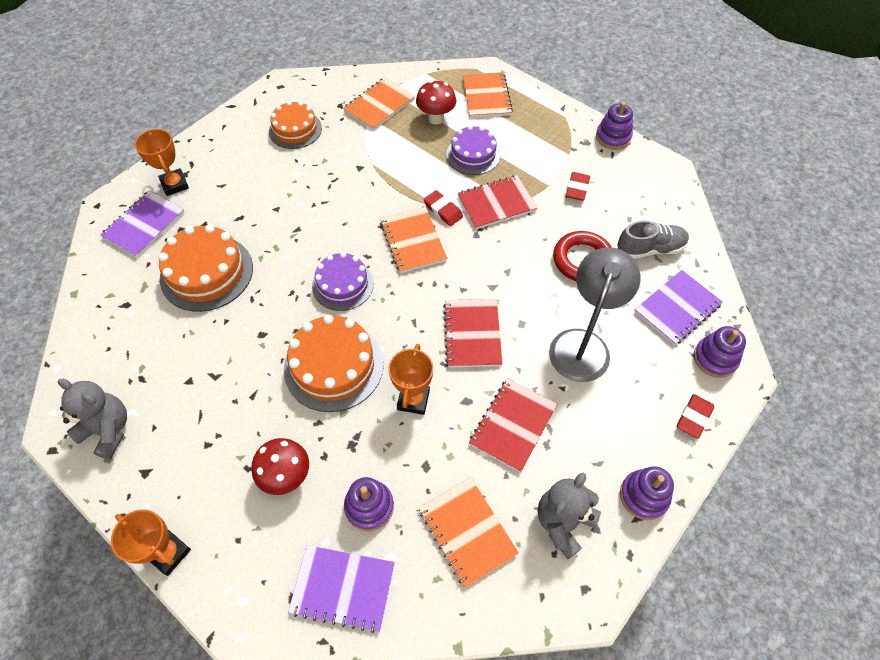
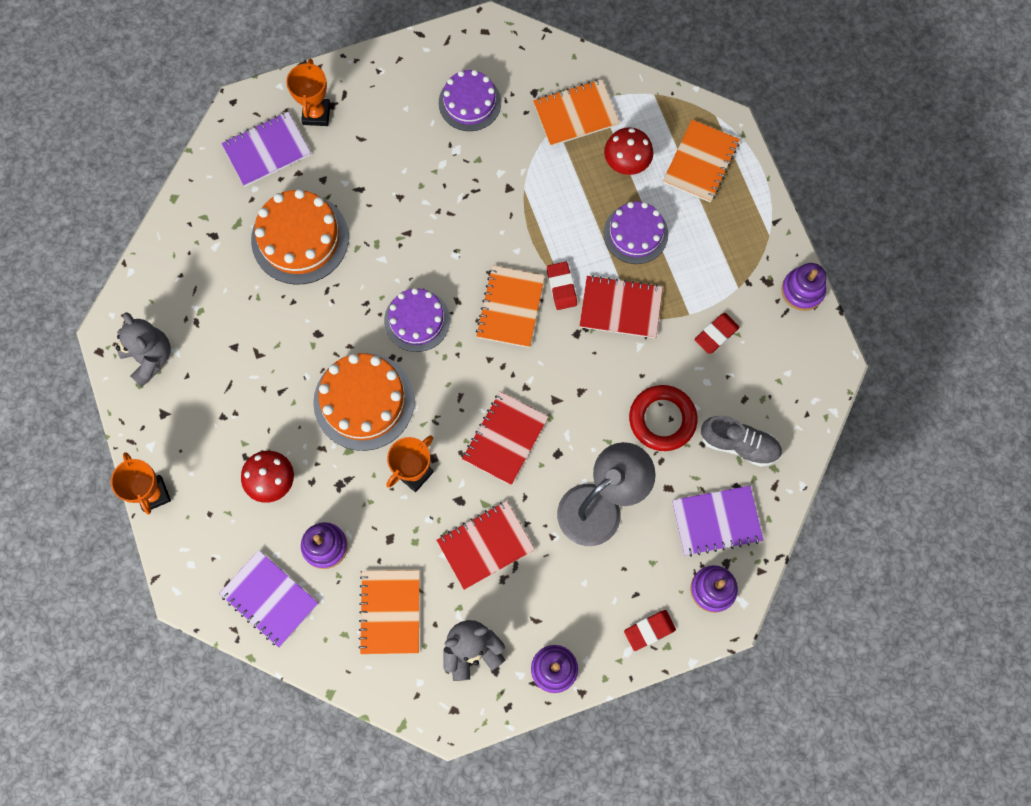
camera: 30 degrees right, 15 degrees up
orange cake [269,101,322,149] -> purple cake [439,70,501,131]

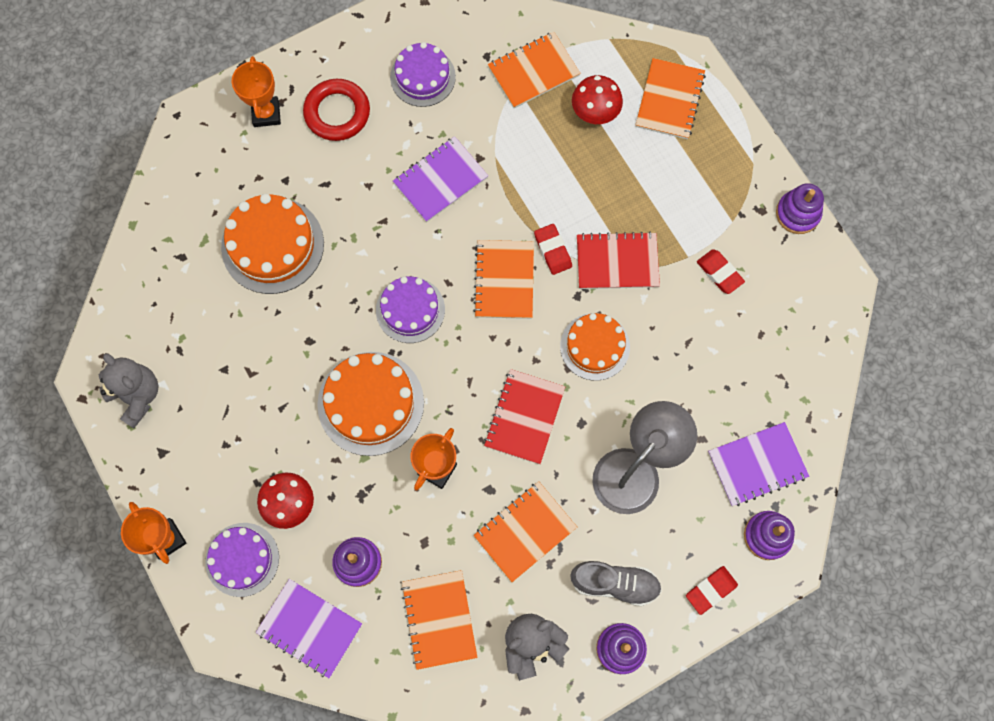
camera: 10 degrees left, 0 degrees up
purple notebook [221,112,311,187] -> purple notebook moved to [393,136,488,222]
red notebook [436,501,535,590] -> orange notebook [473,481,577,582]
purple cake [604,201,668,264] -> purple cake moved to [205,523,279,597]
red ring [629,385,697,451] -> red ring moved to [303,79,370,141]
red eraser [695,313,740,354] -> red eraser turned 75 degrees counterclockwise [697,249,745,294]
grey shoe [701,416,782,467] -> grey shoe moved to [570,561,662,606]
none -> orange cake [560,313,630,381]

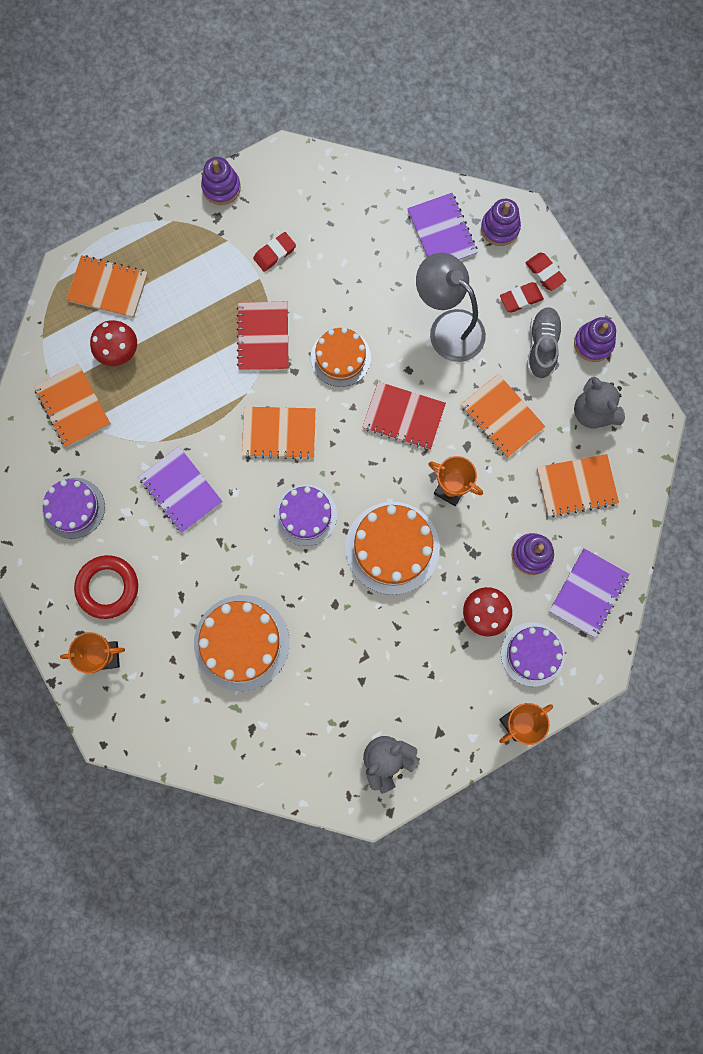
camera: 90 degrees left, 5 degrees up
red eraser [534,224,572,275] -> red eraser moved to [500,282,544,313]

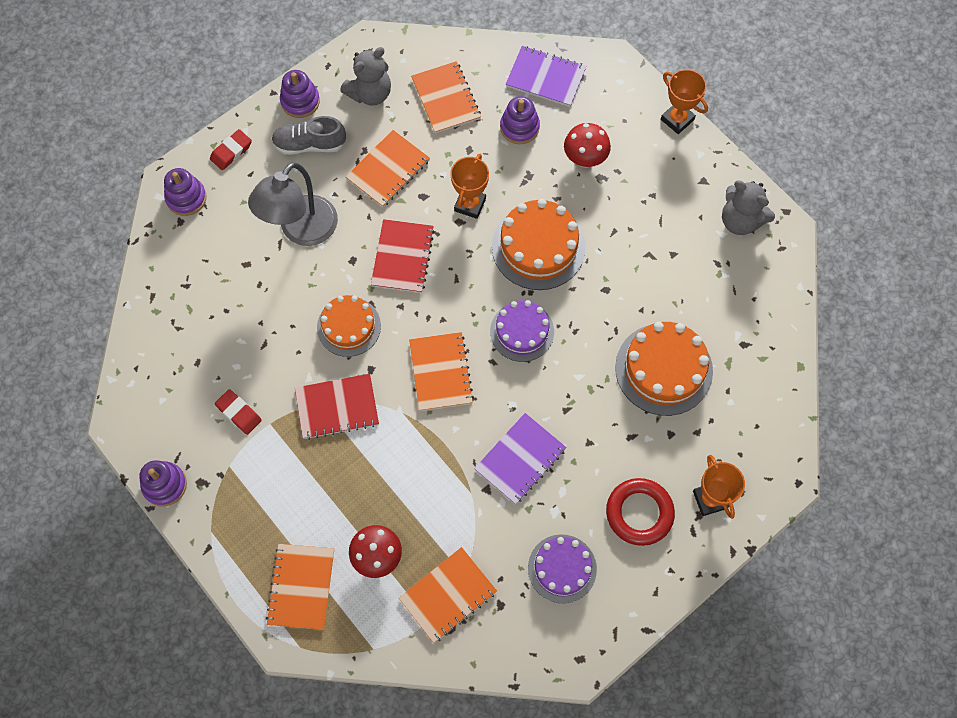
camera: 100 degrees left, 10 degrees down
purple notebook [407,193,478,260] -> none
red eraser [500,282,544,313] -> none
purple cake [501,622,565,687] -> none

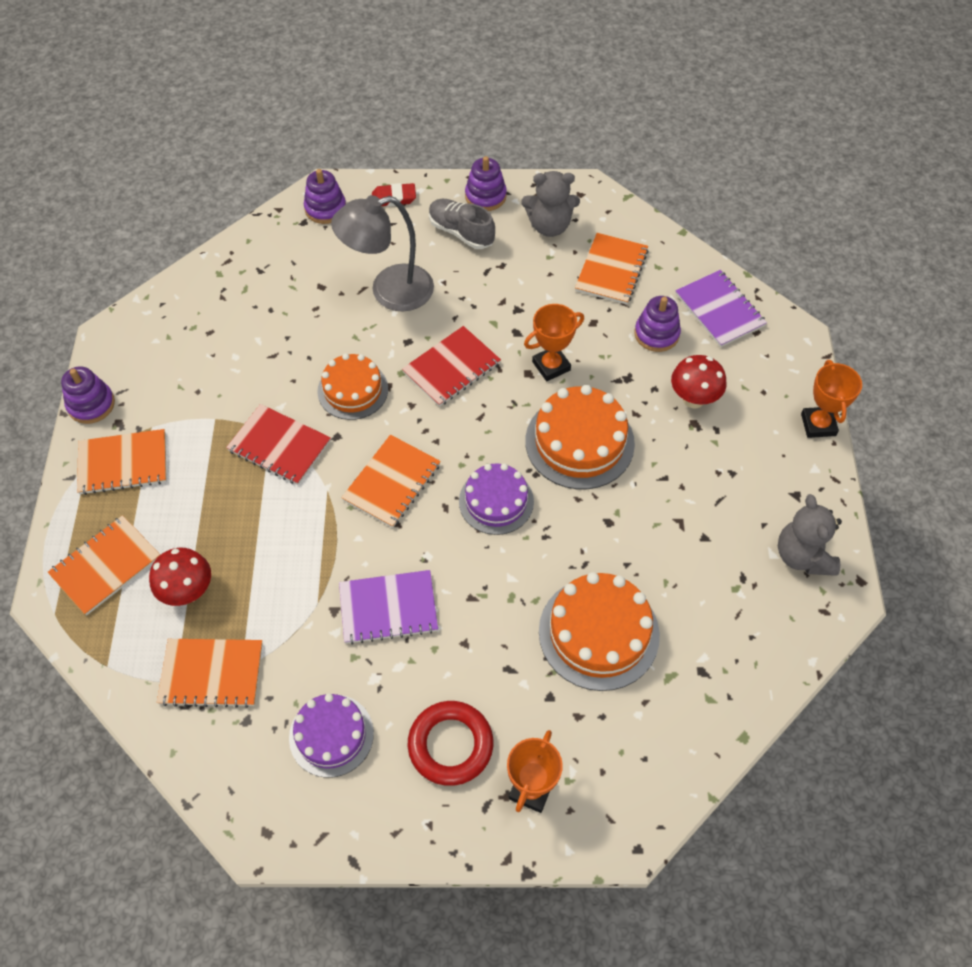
camera: 40 degrees right, 10 degrees down
red eraser [215,389,262,435] -> none
orange notebook [346,130,430,207] -> orange notebook moved to [77,429,167,495]

